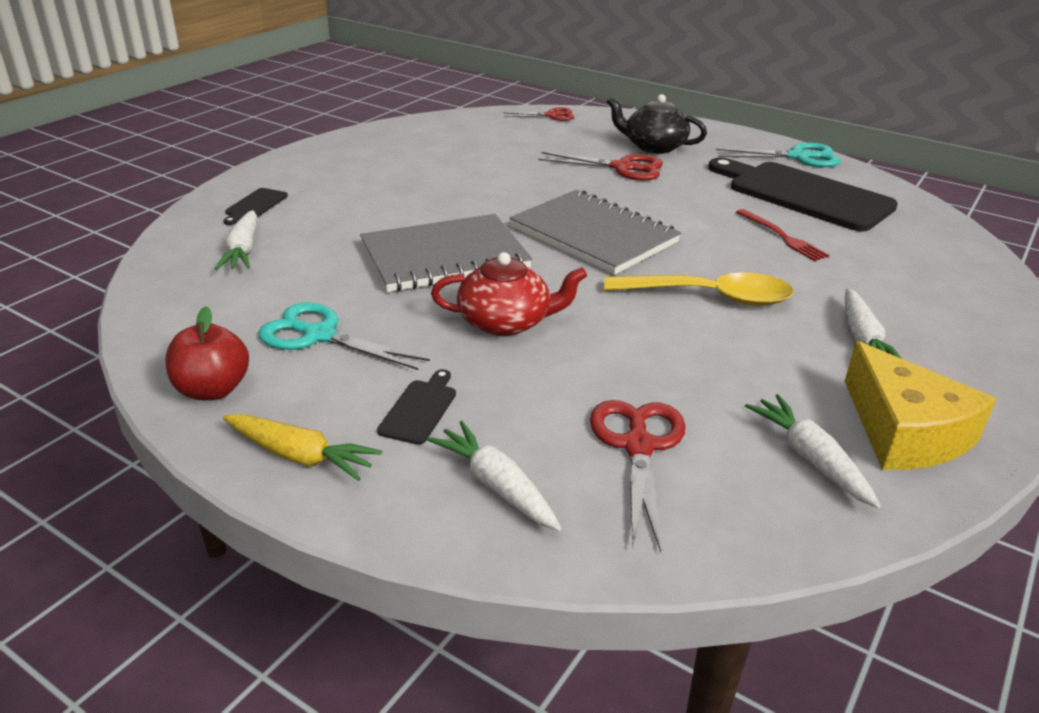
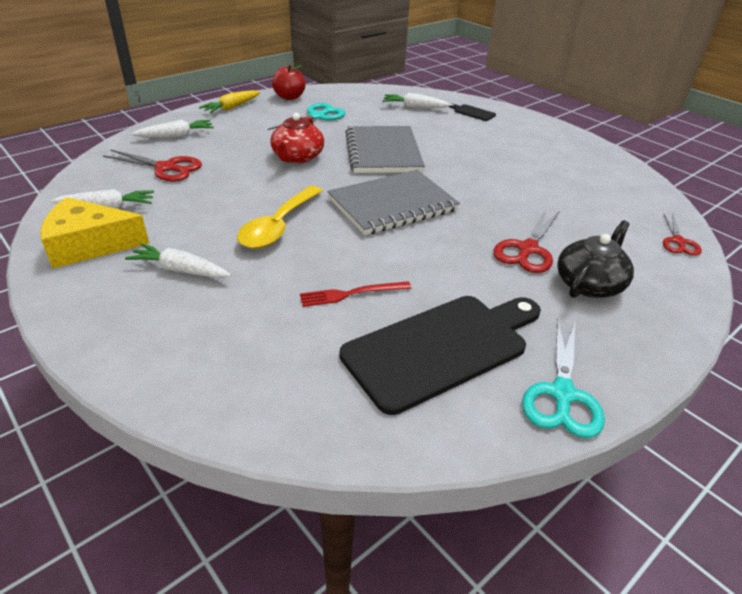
camera: 105 degrees right, 5 degrees up
black cutting board [377,369,456,445] -> none

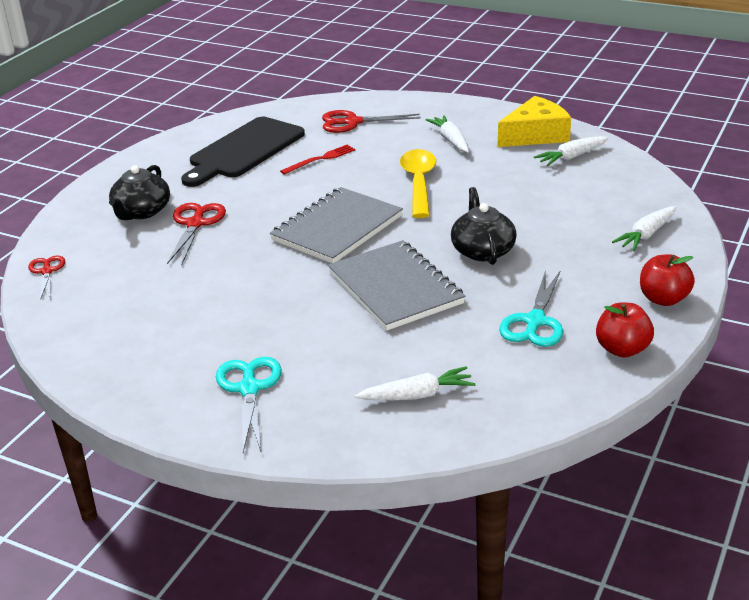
camera: 160 degrees right, 5 degrees down
red scissors [103,149,202,181] -> red scissors moved to [322,110,421,133]
white carrot [125,243,231,278] -> white carrot turned 105 degrees counterclockwise [425,115,469,152]
yellow carrot [199,90,260,113] -> red apple [640,254,695,306]
red teapot [270,113,324,163] -> black teapot [451,187,517,265]
black cutting board [449,103,496,121] -> none
turquoise scissors [522,319,605,438] -> turquoise scissors moved to [216,357,282,452]

